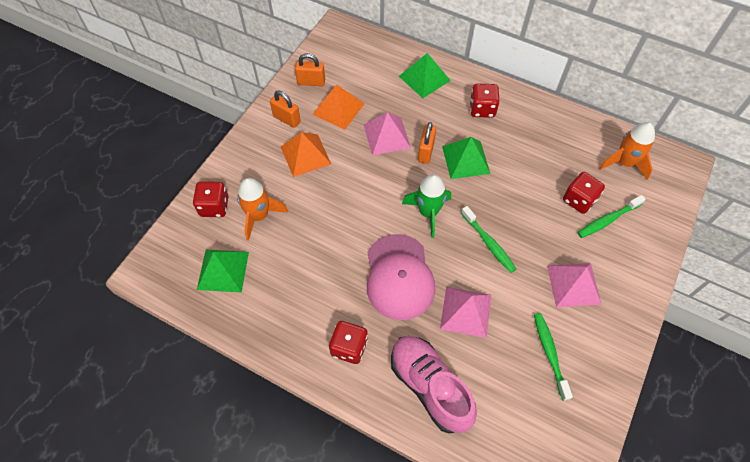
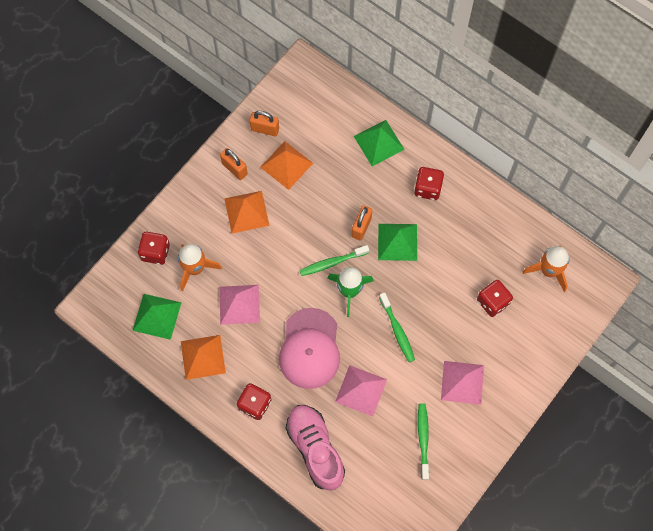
camera: 10 degrees right, 10 degrees up
pink pyramid [364,112,411,155] -> pink pyramid moved to [219,285,260,325]
green toothbrush [578,195,646,238] -> green toothbrush moved to [299,245,369,276]
none -> orange pyramid [181,335,226,380]

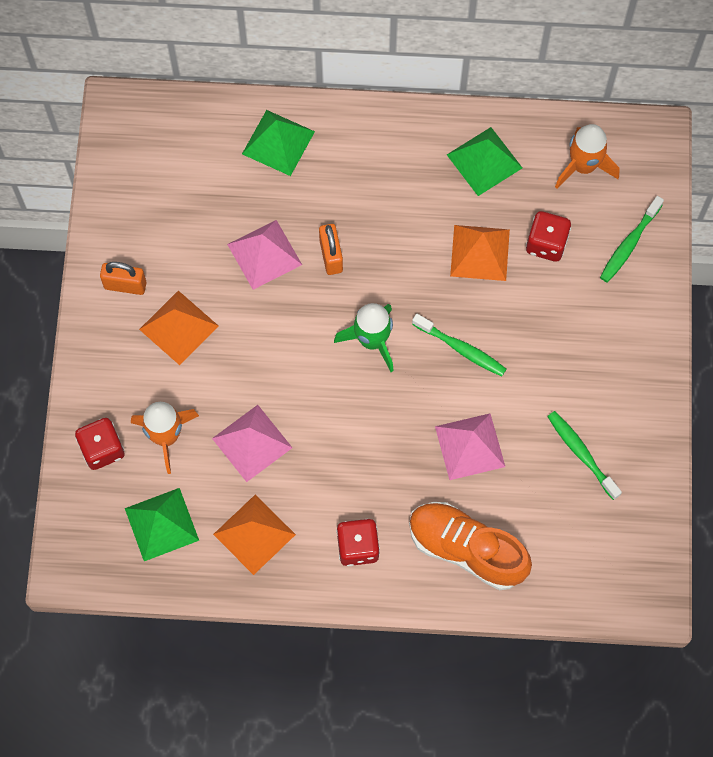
camera: 35 degrees left, 0 degrees up
orange padlock [249,111,279,136] -> none
orange pyramid [260,141,313,190] -> orange pyramid moved to [450,225,510,281]
pink cap [279,308,340,389] -> none
pink shoe [286,405,345,491] -> orange shoe [409,502,532,590]
green toothbrush [299,245,369,276] -> green toothbrush moved to [600,196,664,282]
green pyramid [378,224,417,261] -> green pyramid moved to [447,127,522,196]
red dice [414,167,444,200] -> none
pink pyramid [441,361,484,405] -> pink pyramid moved to [227,220,302,290]

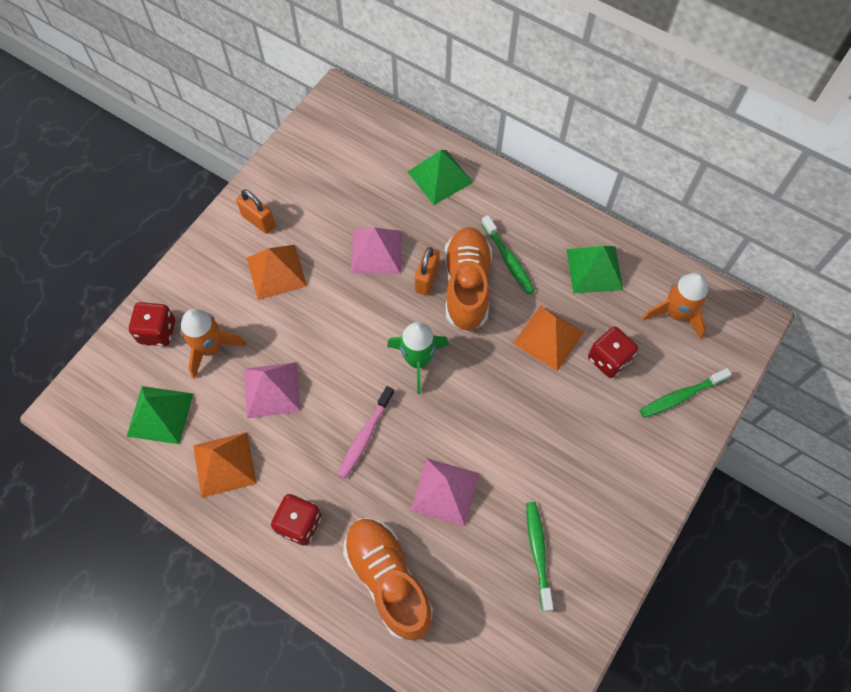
camera: 30 degrees right, 5 degrees down
green toothbrush [412,314,506,376] -> green toothbrush moved to [481,215,535,294]
none -> pink toothbrush [337,386,394,479]
none -> orange shoe [444,227,492,332]

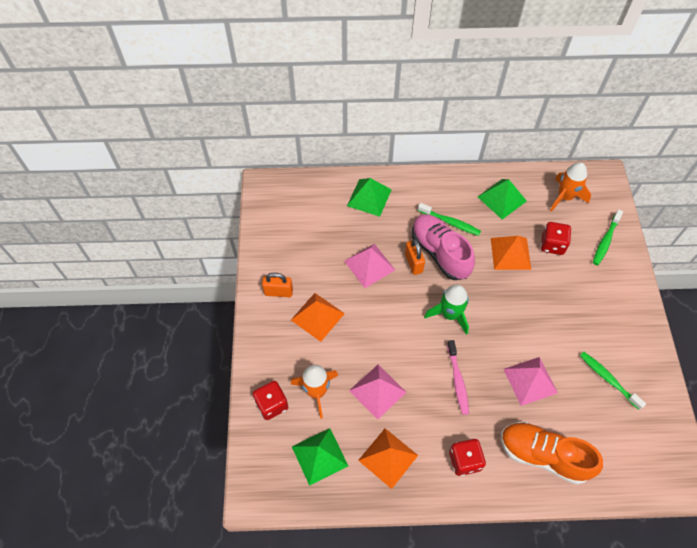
camera: 35 degrees left, 5 degrees down
orange shoe [444,227,492,332] -> pink shoe [412,214,475,280]

